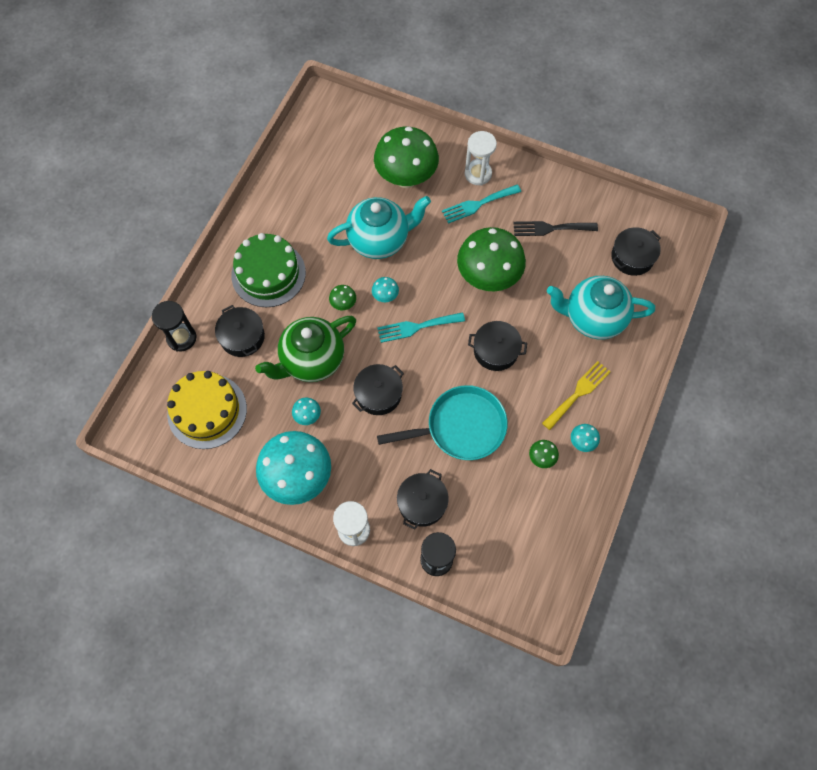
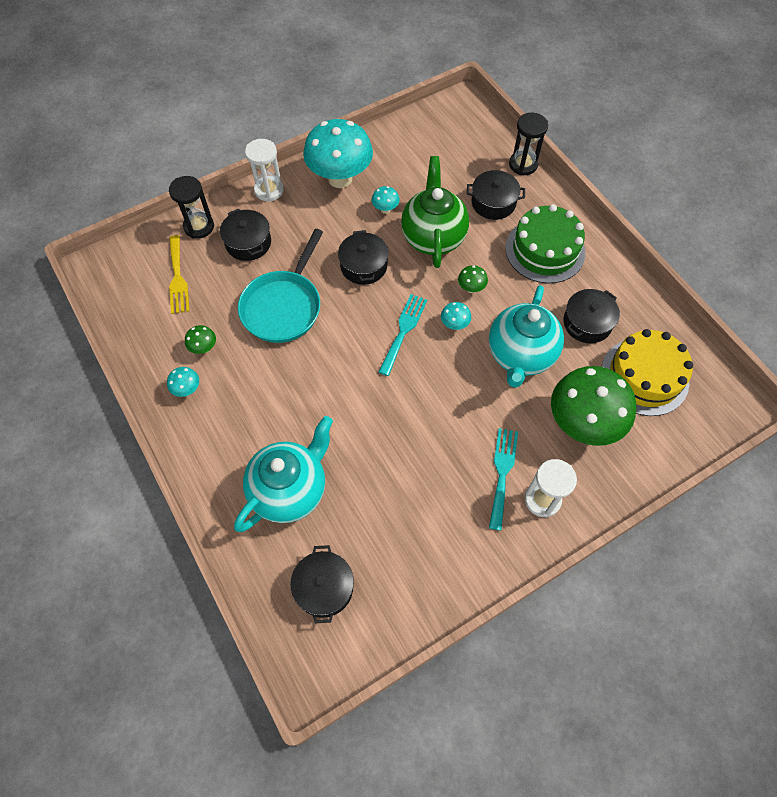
camera: 125 degrees right, 5 degrees down
yellow cake [167,371,247,449] -> yellow cake moved to [601,329,693,416]
green mushroom [457,227,526,291] -> none
black pot [468,321,527,371] -> black pot moved to [563,289,620,343]
black fork [513,221,598,236] -> none
yellow fork [542,361,610,430] -> yellow fork moved to [169,235,190,314]

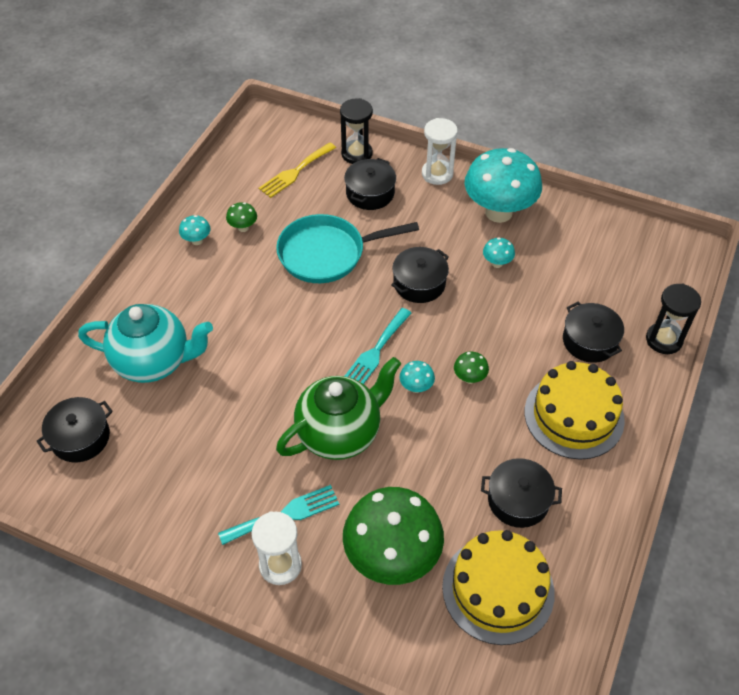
camera: 55 degrees right, 10 degrees down
turquoise fork [378,294,427,376] -> turquoise fork turned 135 degrees clockwise [345,308,412,384]
green teapot [401,156,469,268] -> green teapot moved to [276,357,401,460]
turquoise teapot [489,285,564,388] -> none
green cake [505,204,585,283] -> yellow cake [525,361,625,460]

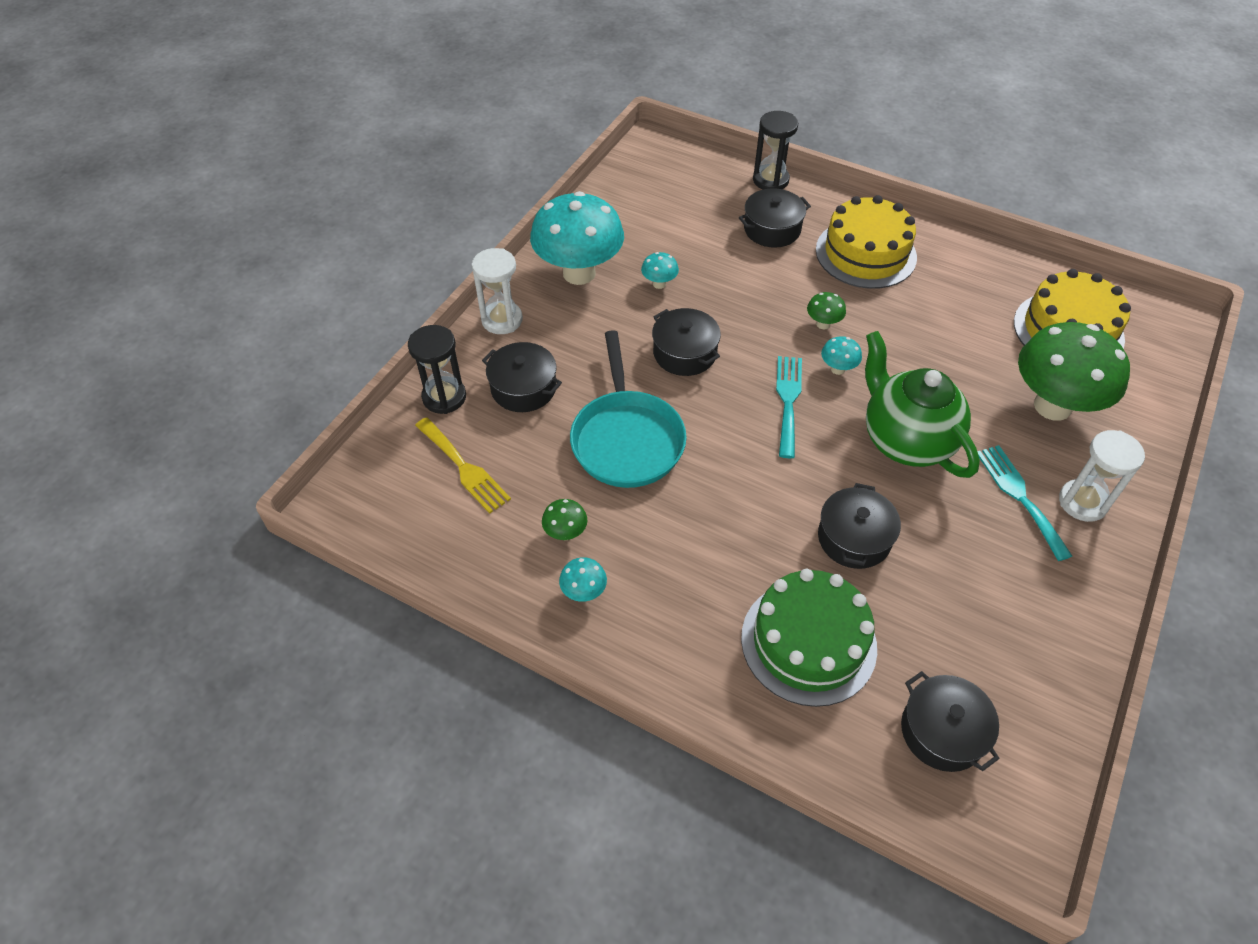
camera: 85 degrees left, 0 degrees up
turquoise teapot [78,304,213,383] -> green cake [741,569,877,707]
turquoise fork [345,308,412,384] -> turquoise fork turned 120 degrees counterclockwise [776,356,802,458]
black pot [481,458,562,528] -> black pot moved to [818,483,901,569]

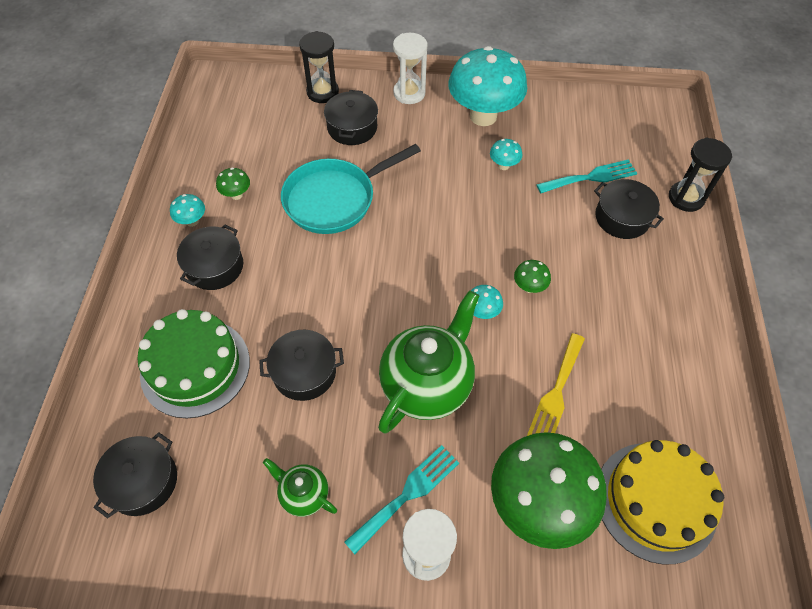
camera: 65 degrees right, 5 degrees up
yellow fork [415,417,511,514] -> yellow fork moved to [527,333,585,436]
black pot [652,308,721,376] -> black pot moved to [177,225,243,290]
turquoise fork [776,356,802,458] -> turquoise fork moved to [536,159,637,193]
yellow cake [816,195,917,289] -> none
none -> green teapot [263,458,337,517]

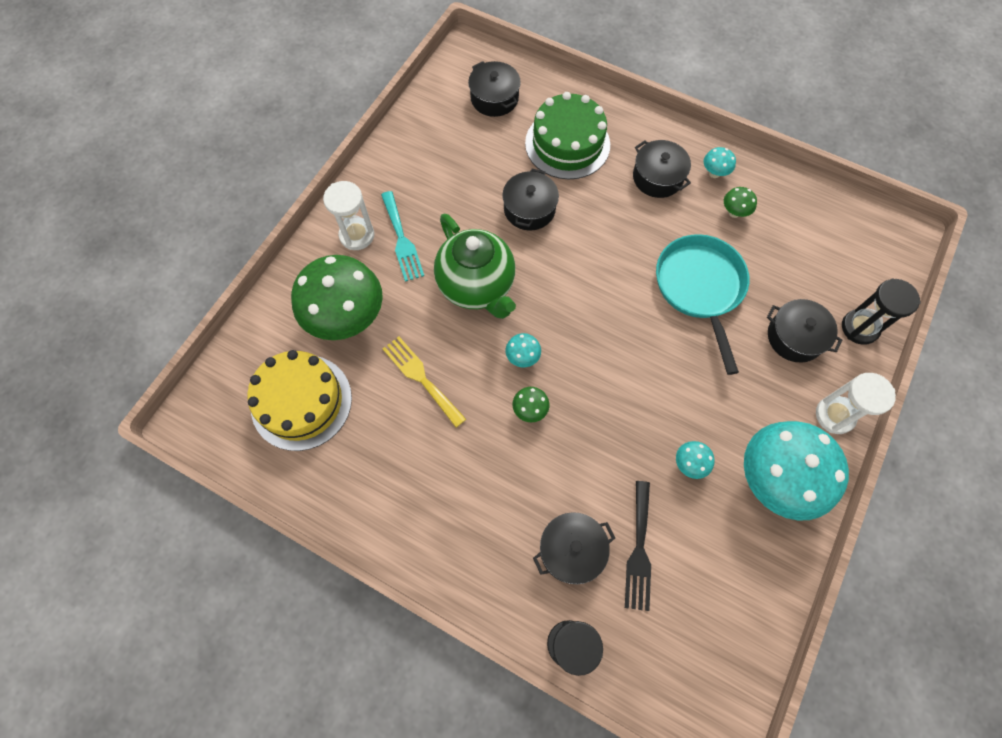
camera: 115 degrees right, 10 degrees up
green teapot [263,458,337,517] -> none
turquoise fork [536,159,637,193] -> black fork [625,481,651,611]

